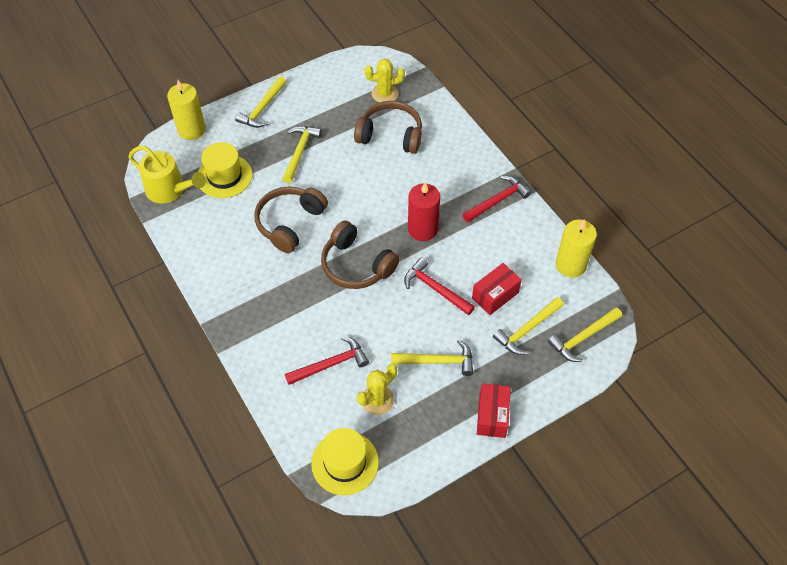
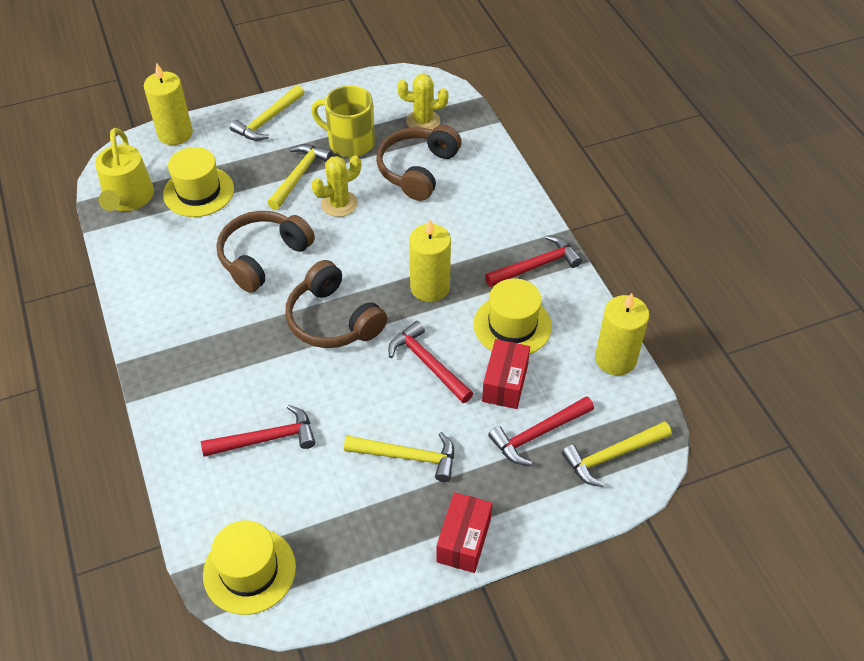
camera: 10 degrees right, 5 degrees down
yellow watering can [128,146,206,203] -> yellow watering can turned 45 degrees clockwise [95,128,154,211]
brown headphones [354,101,422,154] -> brown headphones turned 90 degrees counterclockwise [376,125,462,201]
yellow cactus [357,364,397,415] -> yellow cactus moved to [312,155,361,217]
red candle [408,182,440,241] -> yellow candle [409,219,451,302]
red box [472,263,522,315] -> red box turned 45 degrees counterclockwise [482,339,530,409]
yellow hammer [493,297,564,355] -> red hammer [488,396,594,465]
none -> yellow mug [311,85,375,157]
none -> yellow hat [474,278,552,354]

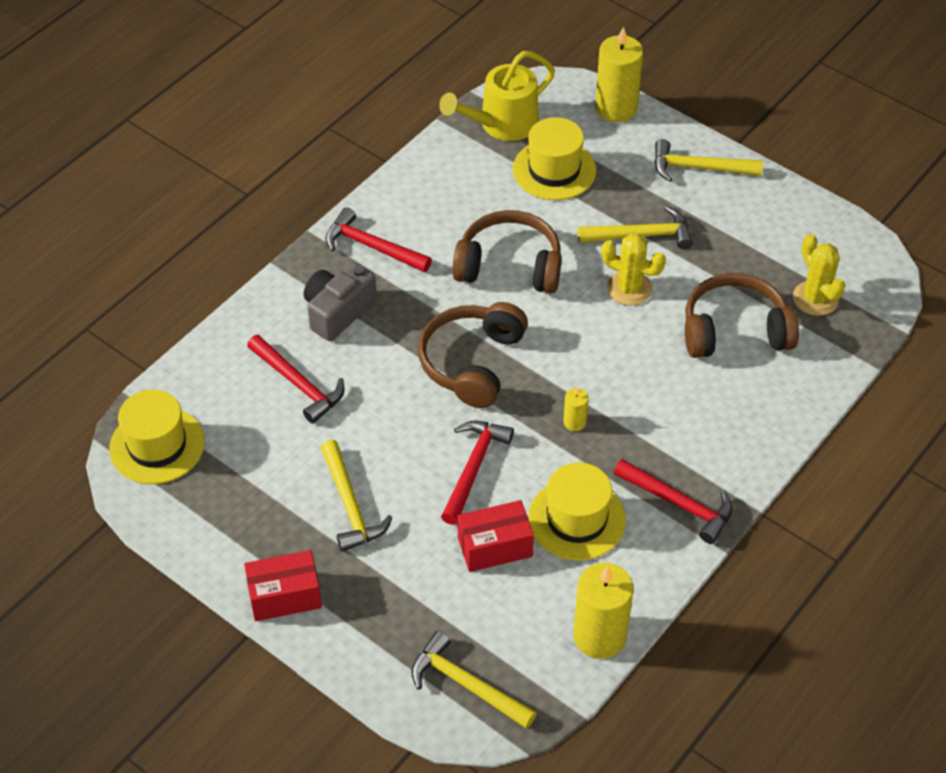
camera: 60 degrees right, 0 degrees up
yellow mug [311,85,375,157] -> none
yellow candle [409,219,451,302] -> yellow candle [563,387,589,431], size x0.47
red hammer [488,396,594,465] -> red hammer moved to [325,207,432,273]
none -> grey camera [304,263,377,341]

